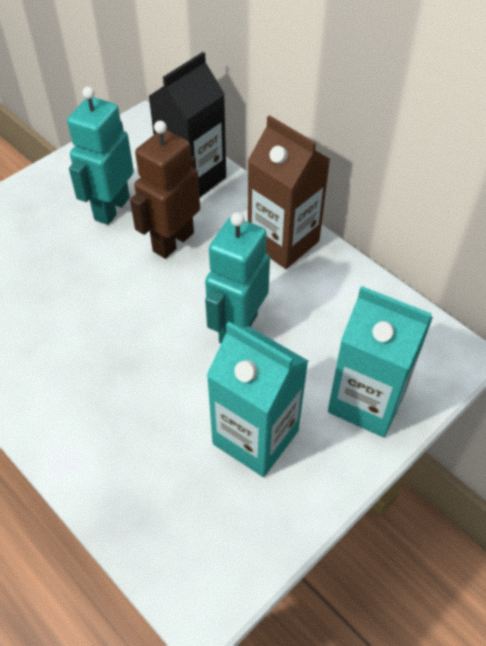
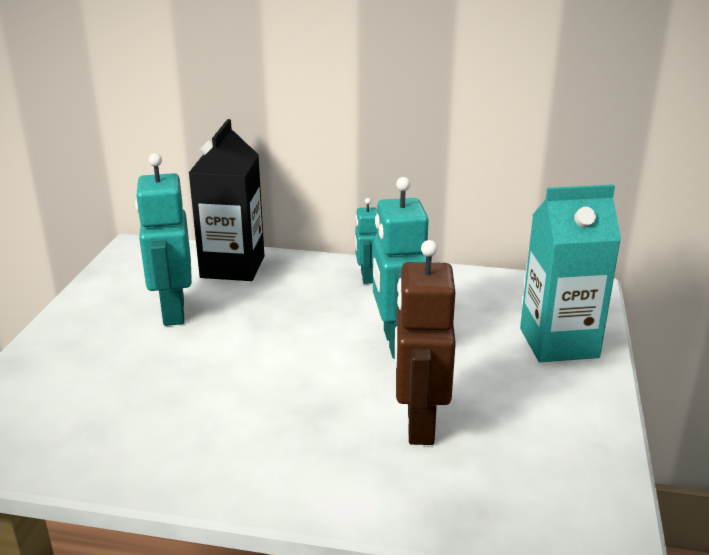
camera: 35 degrees left, 25 degrees down
brown robot [130,121,200,259] -> brown robot moved to [395,240,456,445]
turquoise carton [206,322,308,477] -> none
brown carton [248,115,330,269] -> turquoise robot [355,198,378,284]

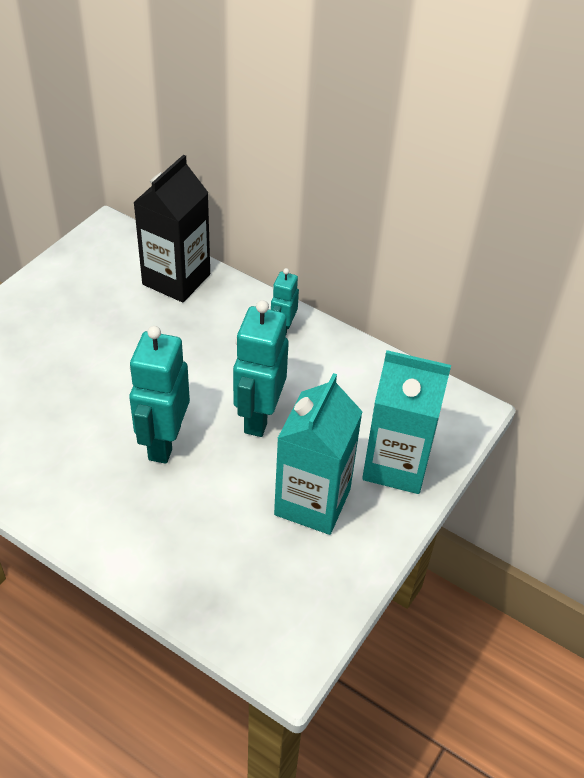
camera: 20 degrees right, 20 degrees up
turquoise robot [135,153,192,326] -> turquoise robot moved to [129,326,190,464]
brown robot [395,240,456,445] -> none
none -> turquoise carton [274,373,363,535]

